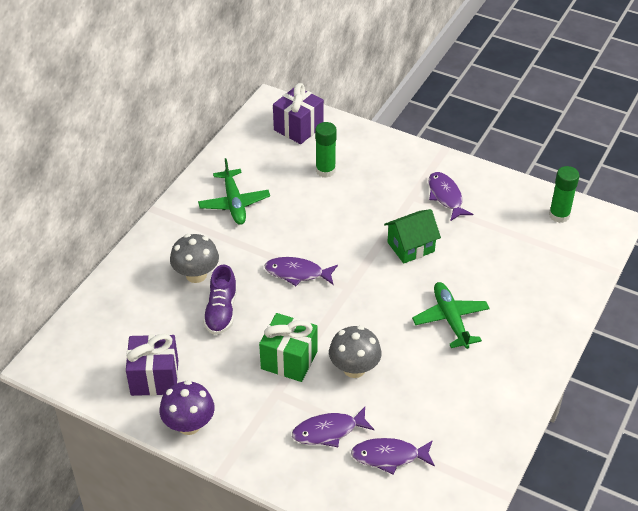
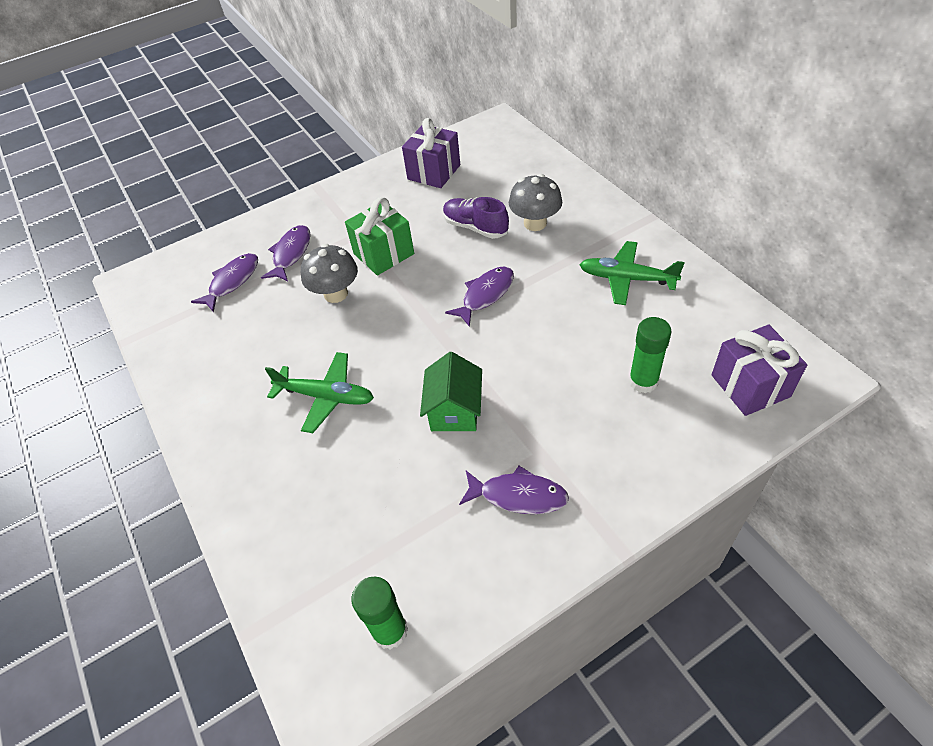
camera: 125 degrees right, 5 degrees up
purple mushroom [160,380,215,435] -> none

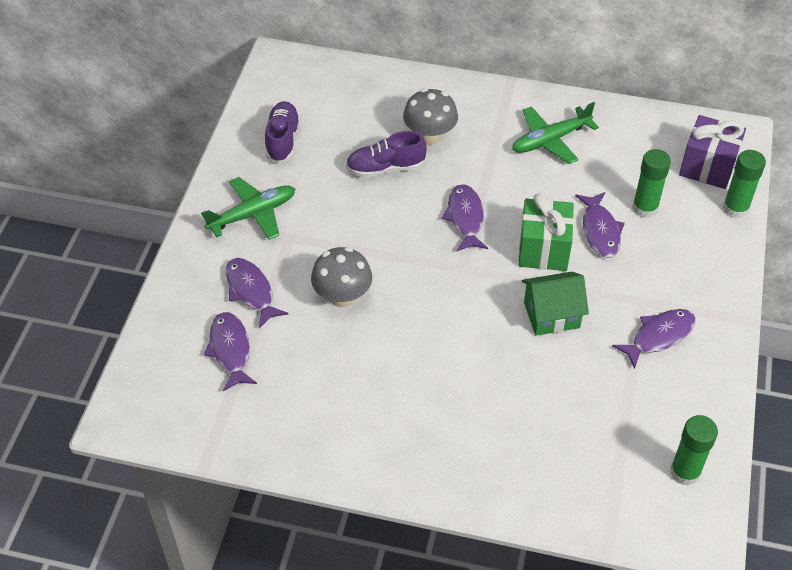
camera: 50 degrees left, 0 degrees up
green plane [265,352,374,433] -> green plane moved to [201,177,295,240]
green gift [345,197,414,275] -> green gift moved to [519,193,574,271]
purple gift [402,118,460,188] -> purple shoe [265,101,300,163]
green house [420,352,482,431] -> green house turned 60 degrees counterclockwise [522,272,589,336]
none -> purple fish [575,192,625,258]
none -> green glue stick [723,150,766,218]

